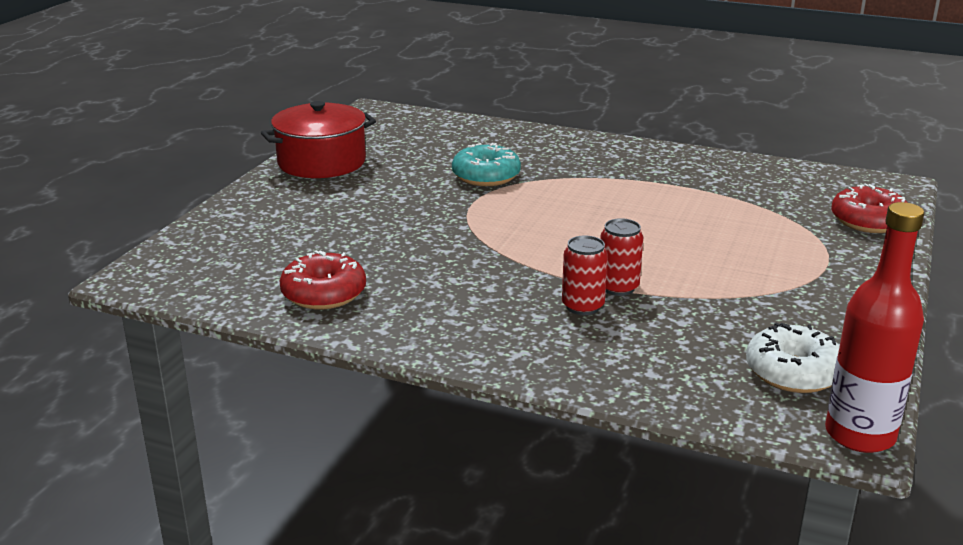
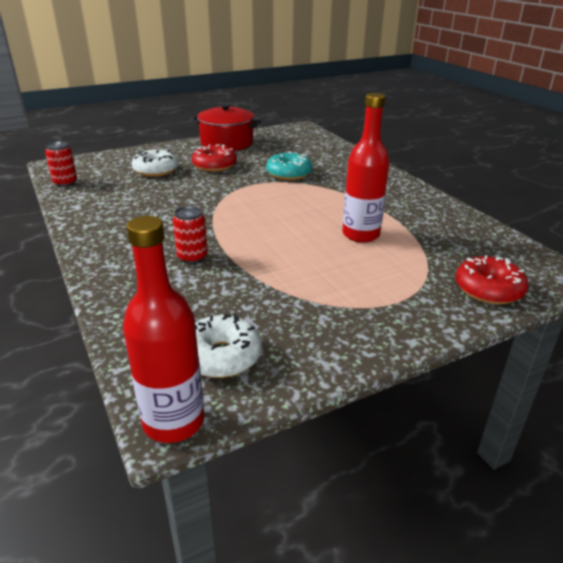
camera: 40 degrees right, 5 degrees up
red donut [279,250,366,310] -> red donut moved to [192,144,237,172]
red can [600,218,643,296] -> red can moved to [45,142,77,187]
none -> white donut [132,149,179,177]
none -> red bottle [342,93,389,243]

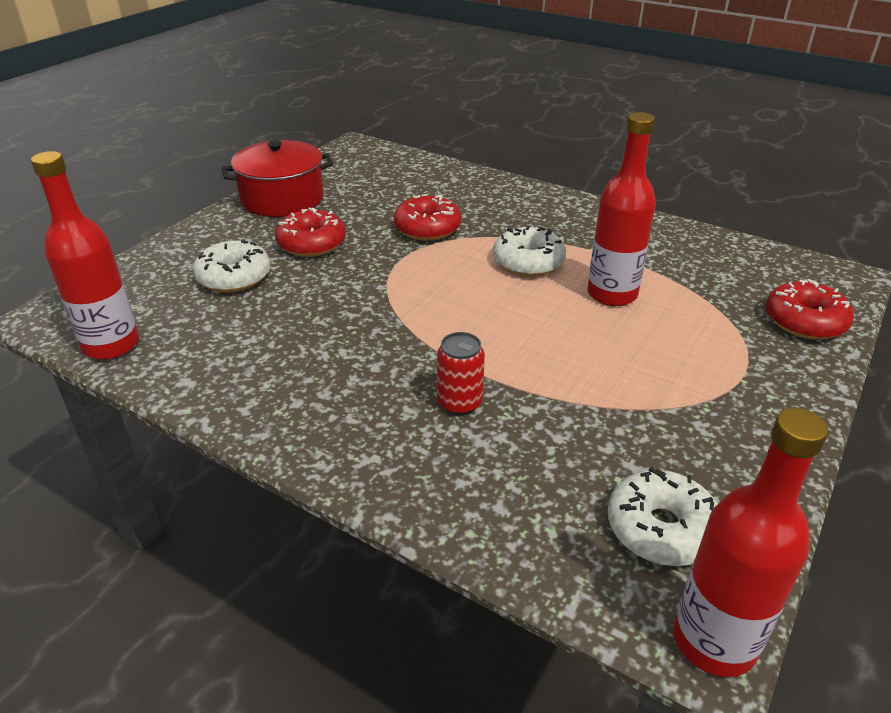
camera: 30 degrees left, 5 degrees up
red can [45,142,77,187] -> red bottle [31,151,139,360]
turquoise donut [266,151,312,180] -> red donut [394,194,461,241]
none -> white donut [493,226,566,277]

